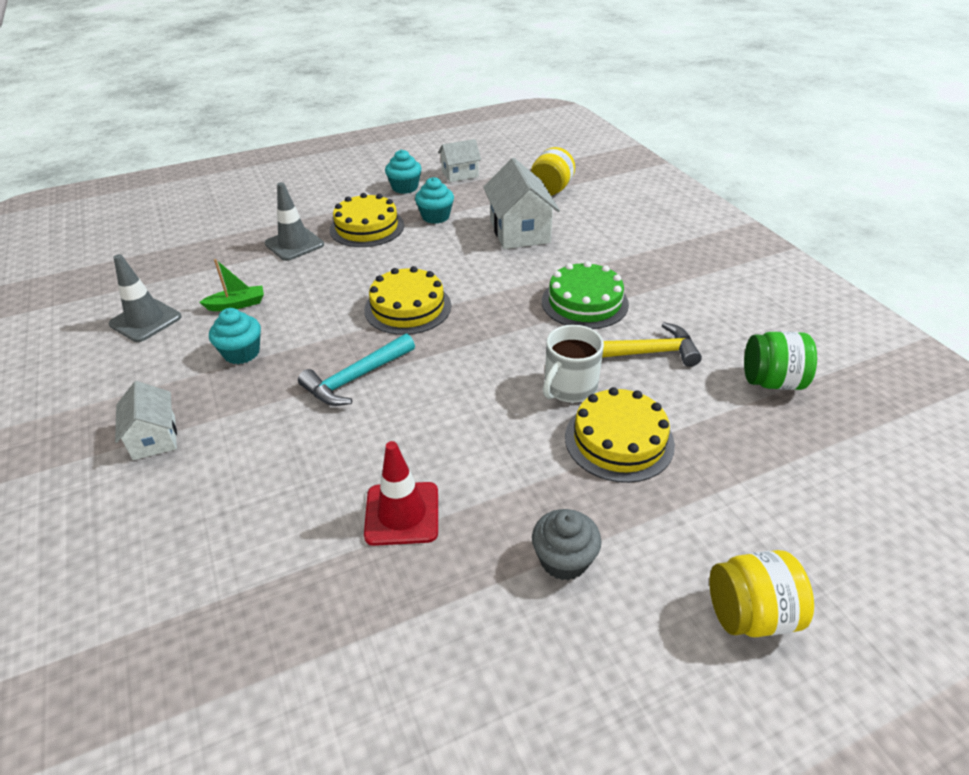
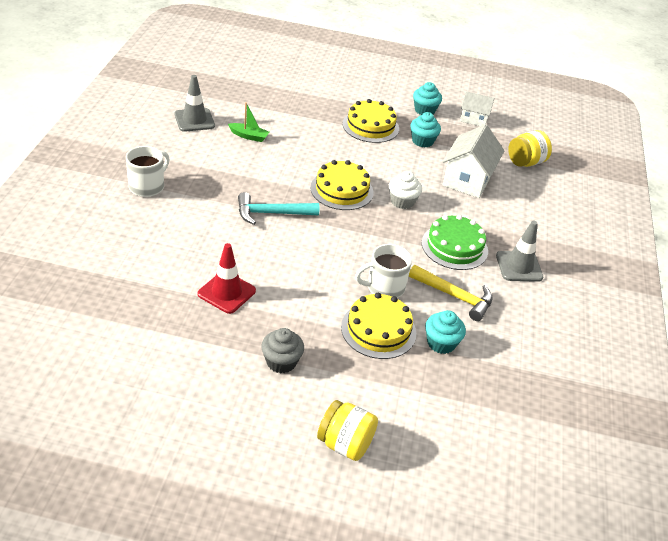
camera: 30 degrees right, 0 degrees up
white house [115,381,177,460] -> white mug [126,146,170,197]
turquoise cupcake [209,308,261,364] -> turquoise cupcake moved to [425,310,466,354]
grey traffic cone [265,182,324,261] -> grey traffic cone moved to [496,221,543,282]
green jar [744,332,817,390] -> none
none -> white cupcake [389,171,422,209]

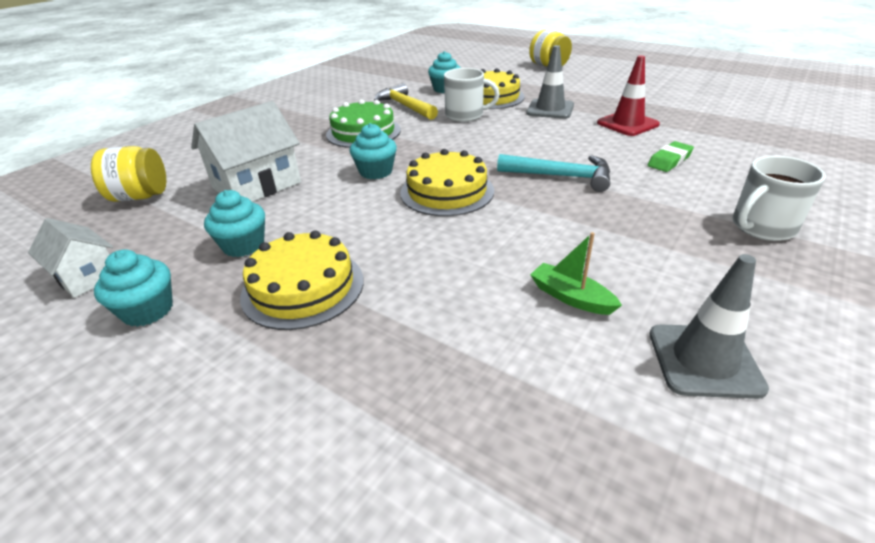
camera: 150 degrees left, 5 degrees down
grey cupcake [261,328,304,373] -> none
white cupcake [389,171,422,209] -> turquoise cupcake [350,123,397,179]
grey traffic cone [496,221,543,282] -> grey traffic cone moved to [526,45,574,119]
none -> green eraser [647,141,694,172]

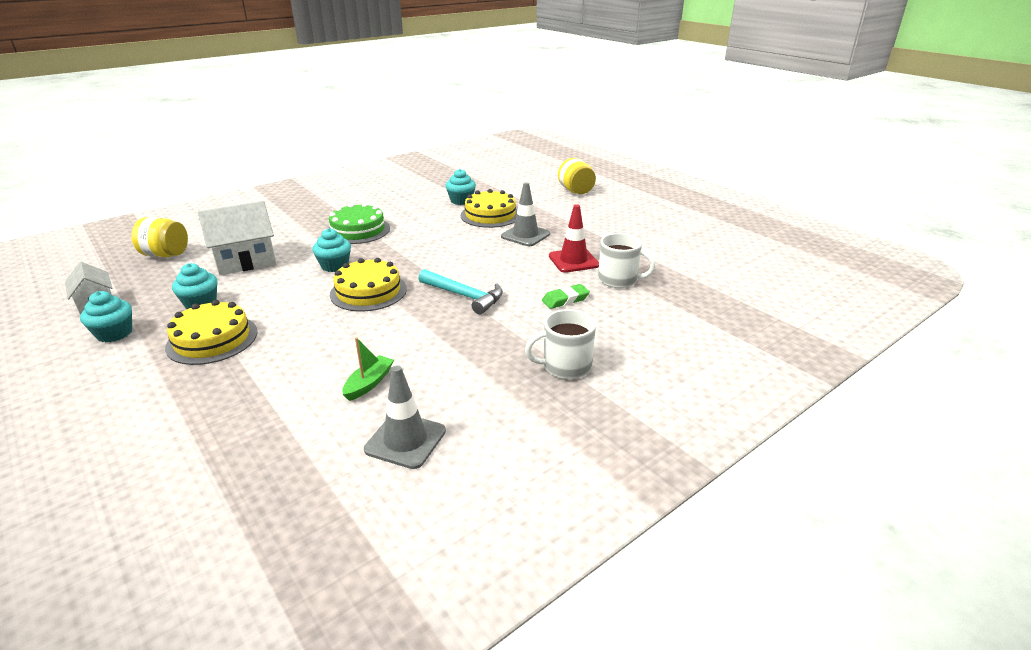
camera: 15 degrees right, 5 degrees down
yellow hammer [374,83,438,120] -> none
white mug [444,68,500,122] -> white mug moved to [598,233,655,288]
green boat [530,232,622,315] -> green boat turned 60 degrees clockwise [342,337,394,401]

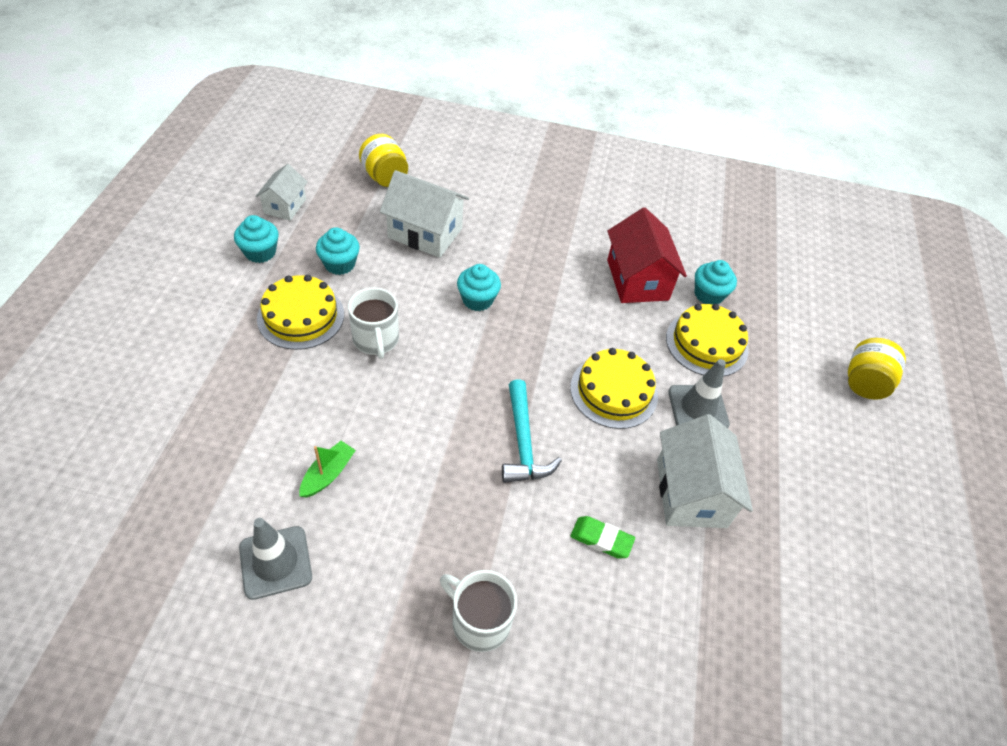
camera: 45 degrees right, 20 degrees up
green cake [328,203,390,244] -> none
yellow cake [330,258,407,311] -> yellow cake moved to [570,348,658,429]
green boat [342,337,394,401] -> green boat turned 45 degrees counterclockwise [299,441,356,498]
red traffic cone [549,204,599,273] -> white house [657,414,753,528]
white mug [598,233,655,288] -> white mug moved to [348,288,399,359]
none -> red house [607,207,687,303]

